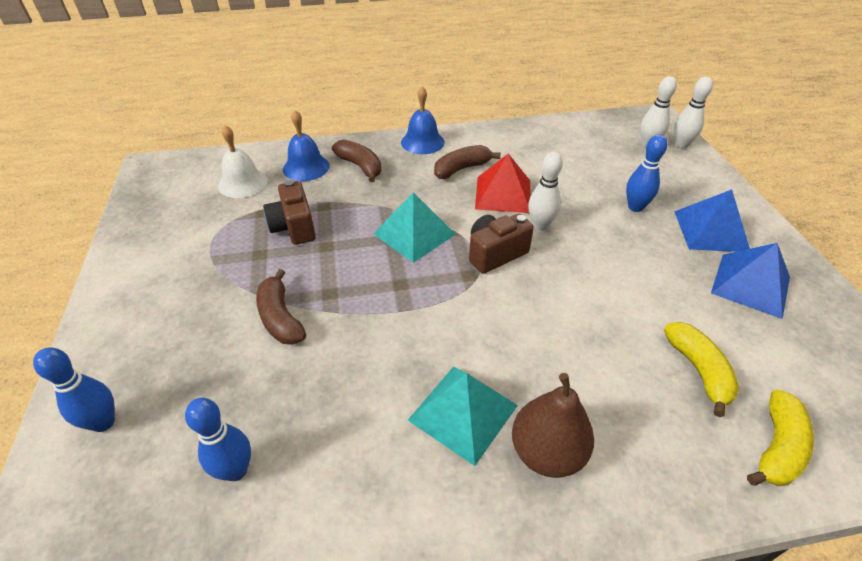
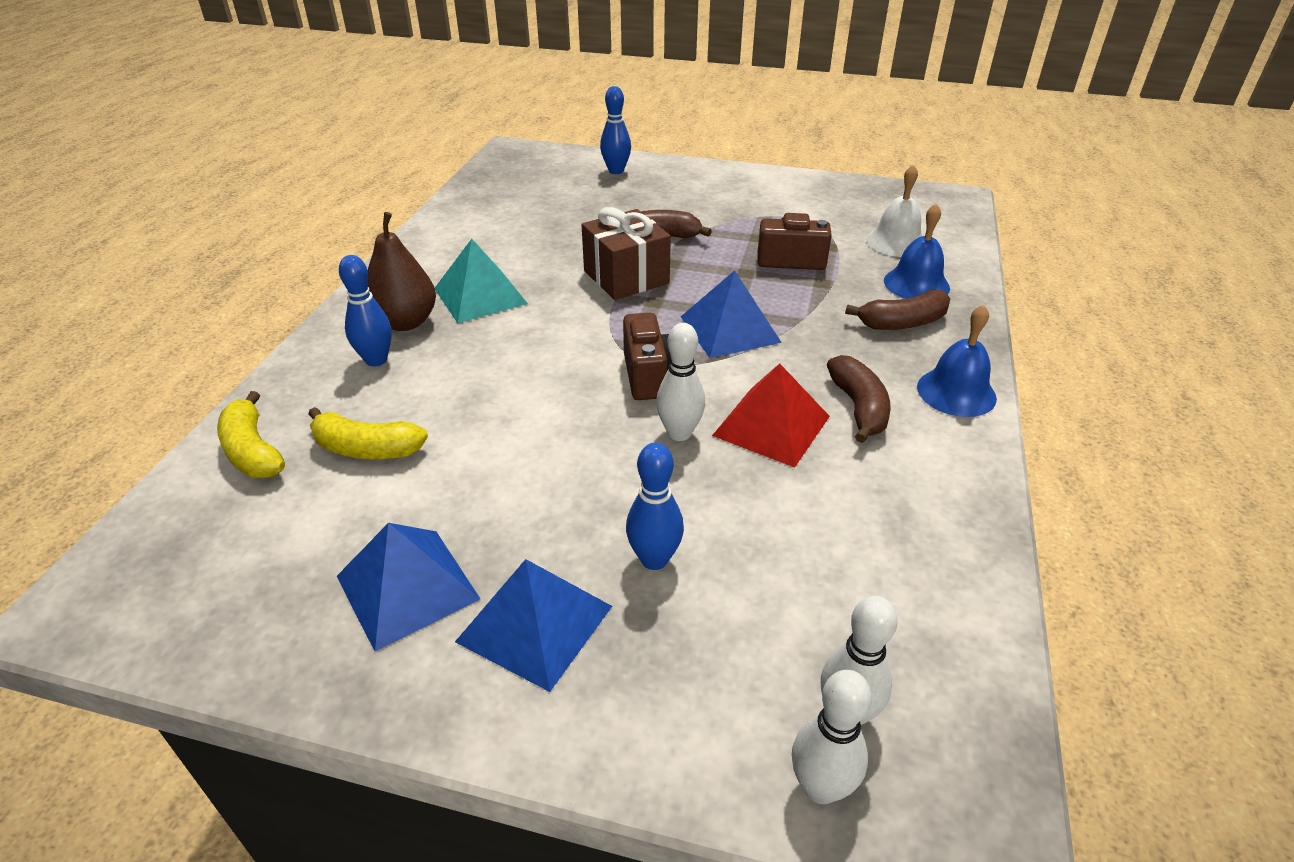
camera: 115 degrees right, 5 degrees down
blue bowling pin [185,398,251,481] -> blue bowling pin moved to [339,255,392,366]
turquoise pyramid [373,192,456,263] -> blue pyramid [681,270,782,358]
none -> brown gift [581,207,671,300]

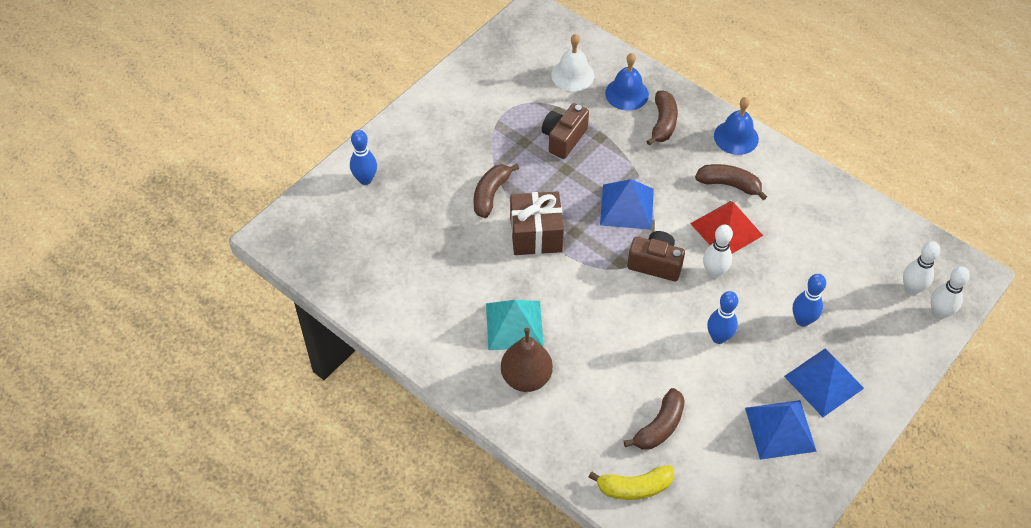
camera: 65 degrees left, 15 degrees up
yellow banana [308,407,428,459] -> brown banana [624,388,685,450]
blue bowling pin [339,255,392,366] -> blue bowling pin moved to [707,291,738,344]

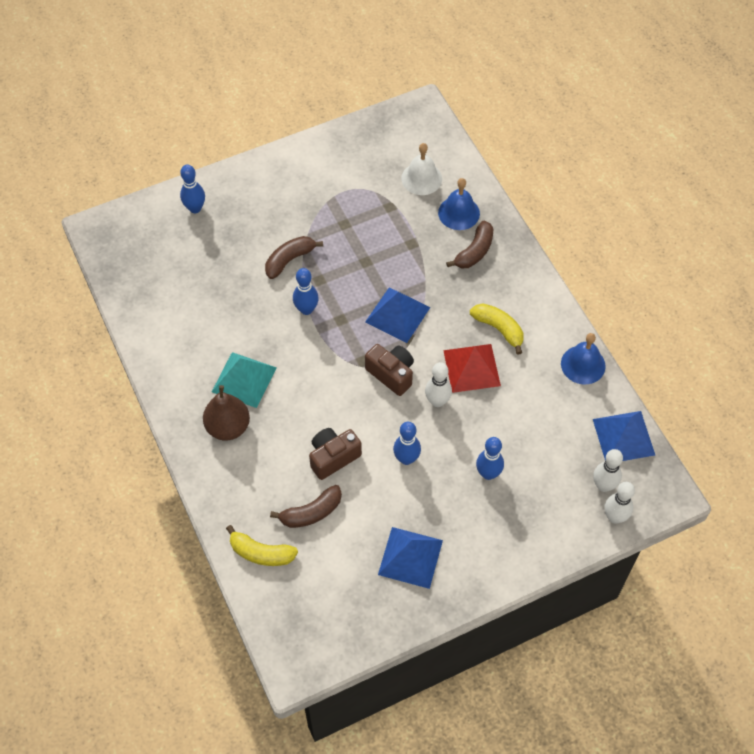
camera: 25 degrees right, 5 degrees up
brown gift [510,191,564,255] -> blue bowling pin [293,268,319,315]
brown camera [542,103,589,159] -> brown camera moved to [309,428,362,480]
brown banana [695,164,767,200] -> yellow banana [470,303,524,355]
blue bell [714,97,759,155] -> blue bell moved to [561,333,606,384]
blue pyramid [784,349,864,417] -> blue pyramid moved to [593,411,655,461]

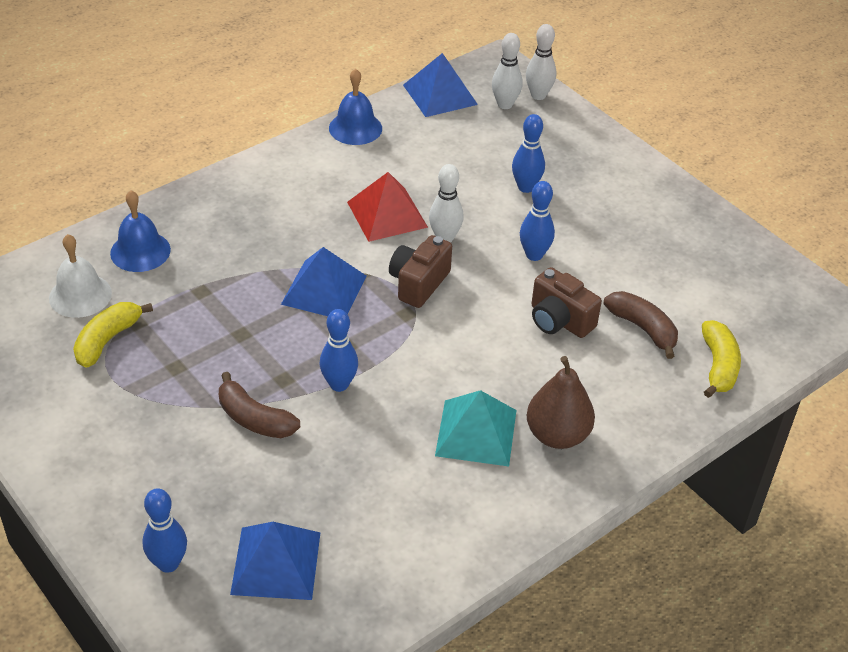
camera: 105 degrees left, 15 degrees down
blue pyramid [378,527,443,589] -> blue pyramid moved to [230,522,320,600]
brown banana [446,221,494,268] -> none
yellow banana [470,303,524,355] -> yellow banana moved to [73,302,153,368]

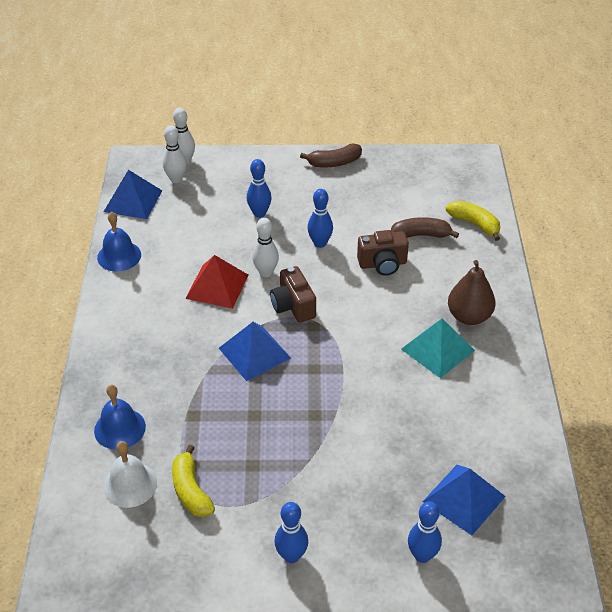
camera: 50 degrees left, 0 degrees up
brown banana [219,372,300,438] -> brown banana moved to [300,143,362,167]
blue bowling pin [320,309,358,392] -> blue bowling pin moved to [275,502,308,563]

